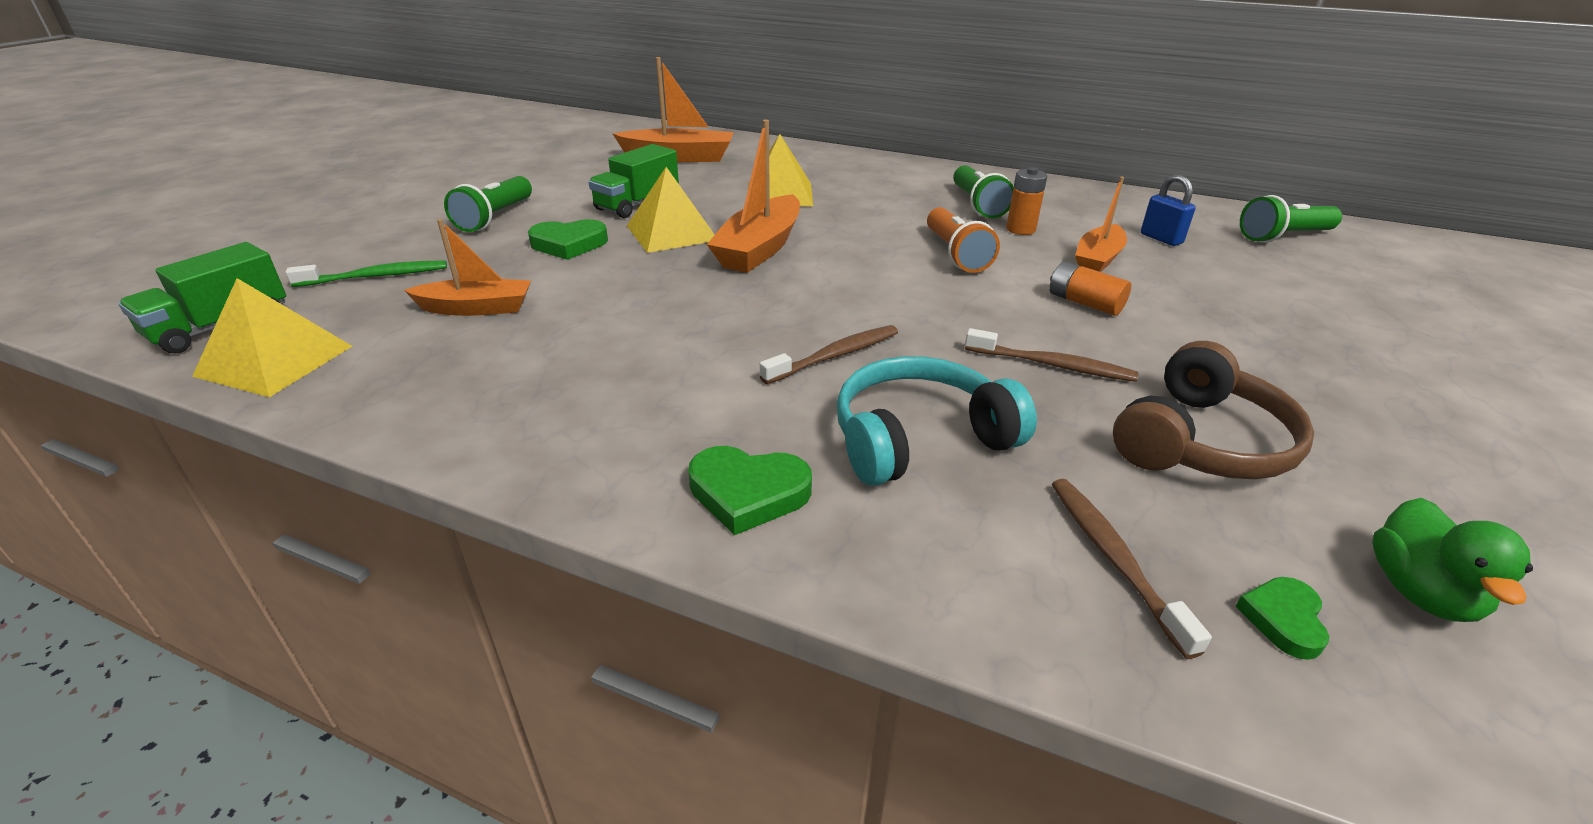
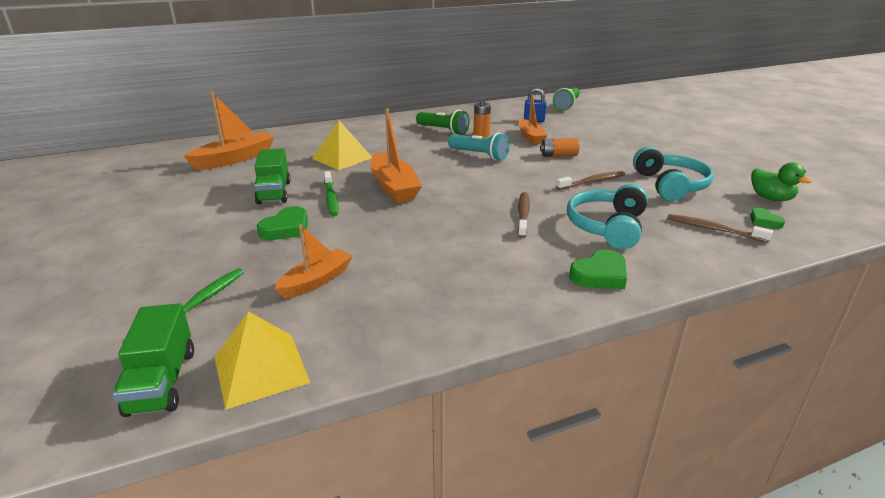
camera: 45 degrees left, 5 degrees down
green flashlight [444,176,532,232] -> none
yellow pyramid [627,167,715,253] -> green toothbrush [324,171,338,216]
orange flashlight [927,207,1000,273] -> turquoise flashlight [448,133,510,160]
brown headphones [1113,341,1314,479] -> turquoise headphones [633,146,714,201]

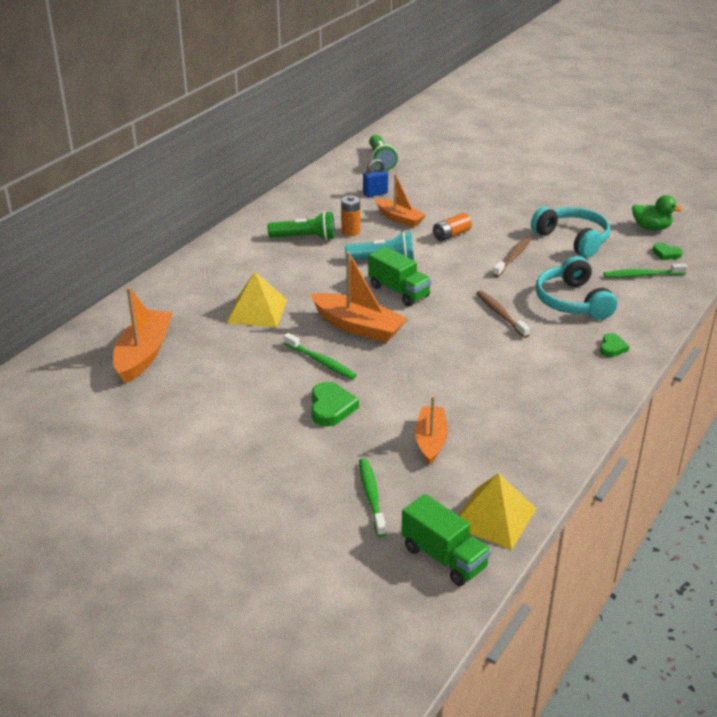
camera: 35 degrees left, 5 degrees up
green truck [254,149,291,205] -> green truck moved to [368,246,432,306]
green heart [569,250,627,289] -> green heart [600,333,629,357], size x0.62
brown toothbrush [667,214,773,243] -> green toothbrush [604,263,688,278]

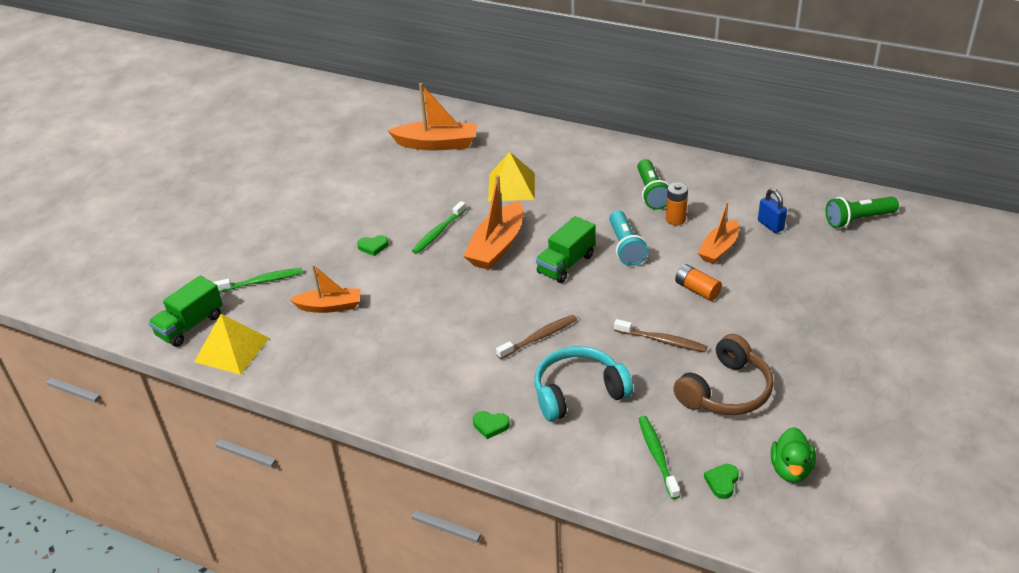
camera: 85 degrees right, 5 degrees up
green heart [311,382,359,427] -> green heart [357,235,389,256], size x0.62
turquoise headphones [531,207,610,258] -> brown headphones [673,334,774,415]

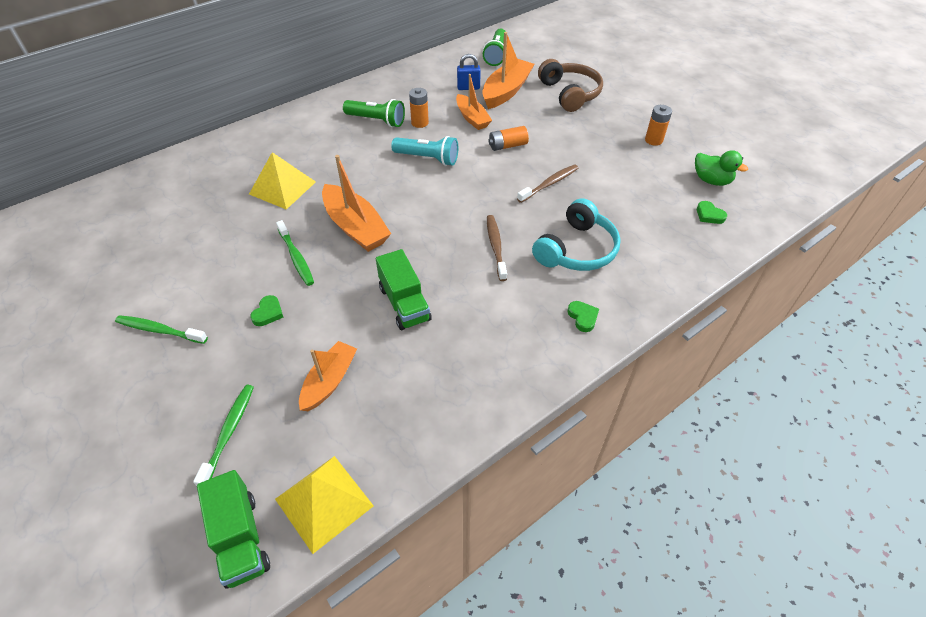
camera: 65 degrees left, 10 degrees up
orange boat [388,83,477,150] -> orange boat moved to [482,32,534,109]
green heart [473,411,510,439] -> green heart turned 60 degrees counterclockwise [567,301,599,332]
turquoise headphones [535,346,633,422] -> turquoise headphones turned 150 degrees counterclockwise [532,198,621,271]
green truck [536,216,596,283] -> green truck moved to [376,249,432,330]
green toothbrush [638,416,680,499] -> green toothbrush moved to [115,315,208,344]
brown headphones [673,334,774,415] -> brown headphones moved to [538,59,603,112]
none -> orange battery [645,105,672,146]

